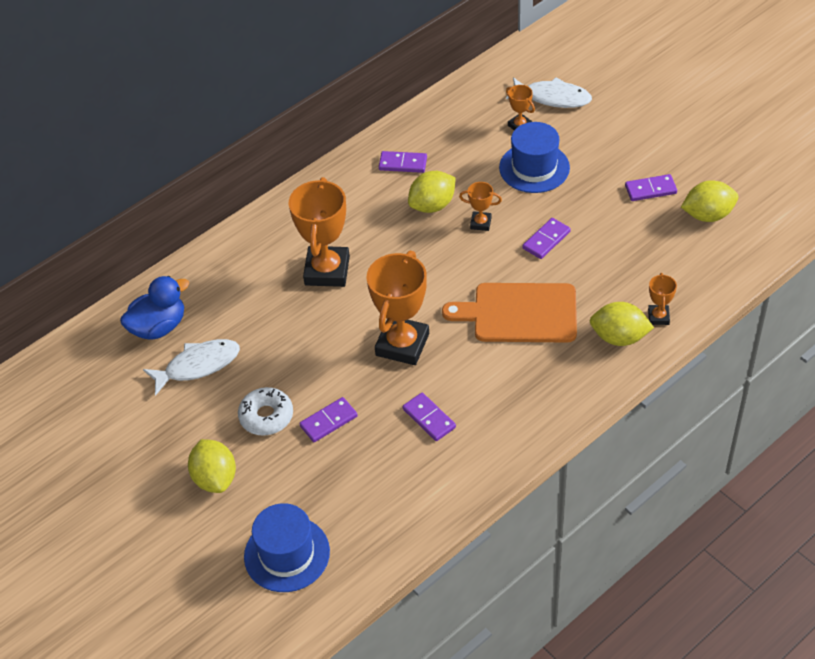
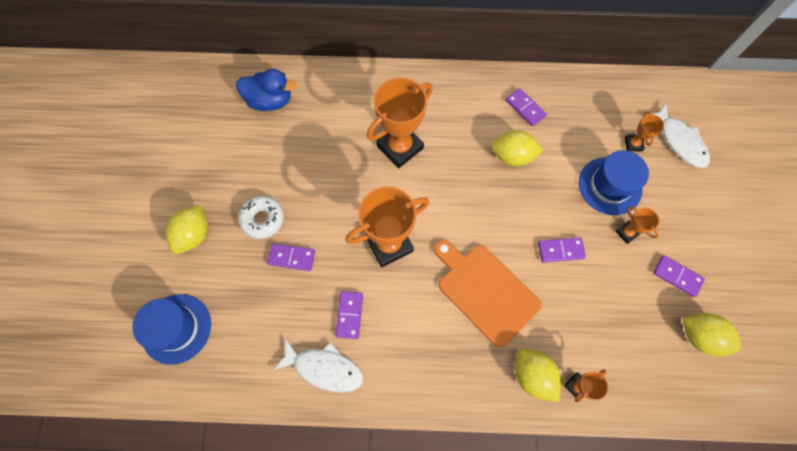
camera: 40 degrees right, 20 degrees up
white fish [143,339,240,396] -> white fish moved to [273,338,363,393]
orange trophy [459,182,502,231] -> orange trophy moved to [615,206,659,244]

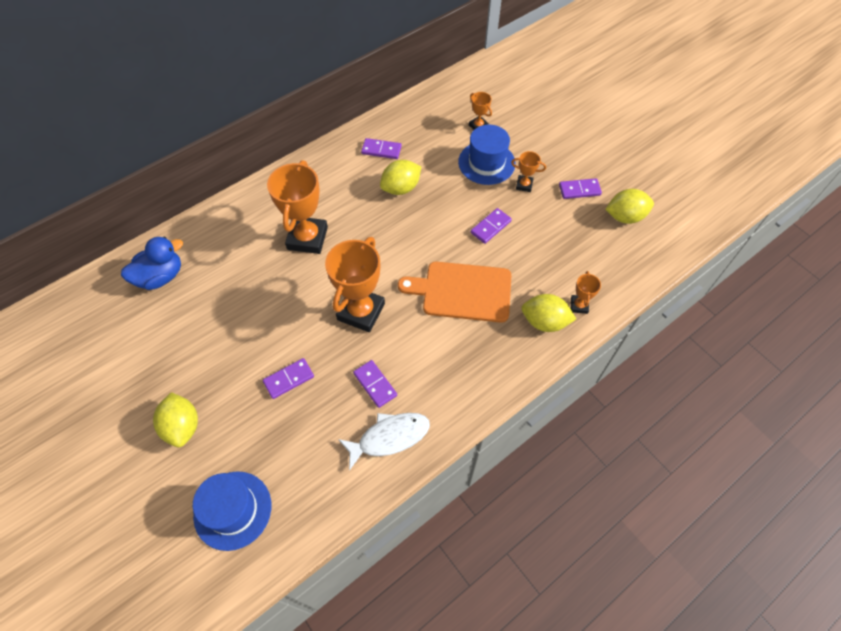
camera: 40 degrees left, 10 degrees down
white donut [238,196,284,239] -> none
white fish [647,103,710,168] -> none

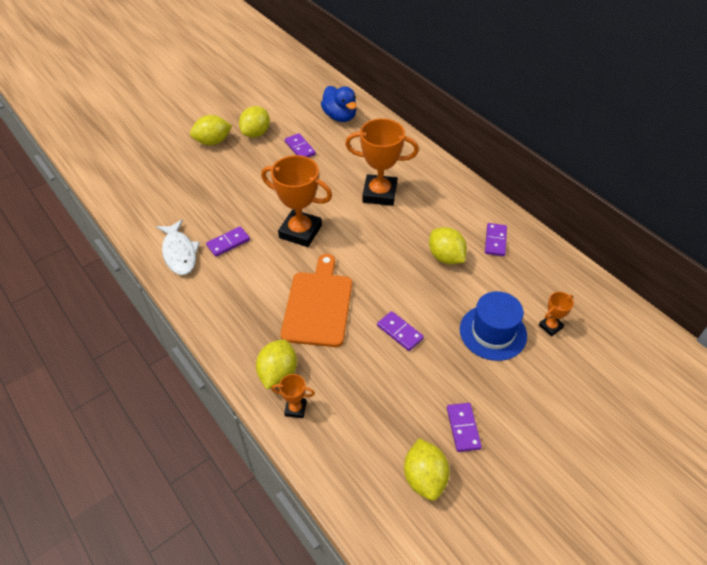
camera: 90 degrees right, 10 degrees down
blue hat [193,471,271,551] -> none
purple domino [263,358,314,399] -> purple domino moved to [285,133,316,158]
orange trophy [511,151,546,192] -> none
none -> yellow lemon [239,106,270,138]

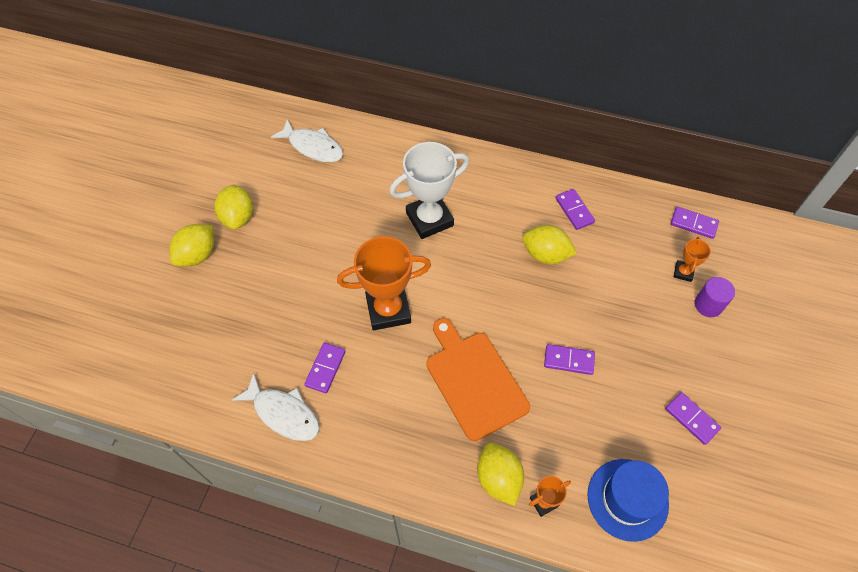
camera: 35 degrees left, 10 degrees up
purple domino [285,133,316,158] -> purple domino moved to [671,207,719,239]
blue duck [321,86,357,122] -> white fish [271,119,343,163]
orange trophy [345,118,419,206] -> white trophy [390,142,469,239]
yellow lemon [404,438,450,501] -> none
blue hat [460,291,527,361] -> blue hat moved to [587,459,669,542]
none -> purple cylinder [694,277,735,317]

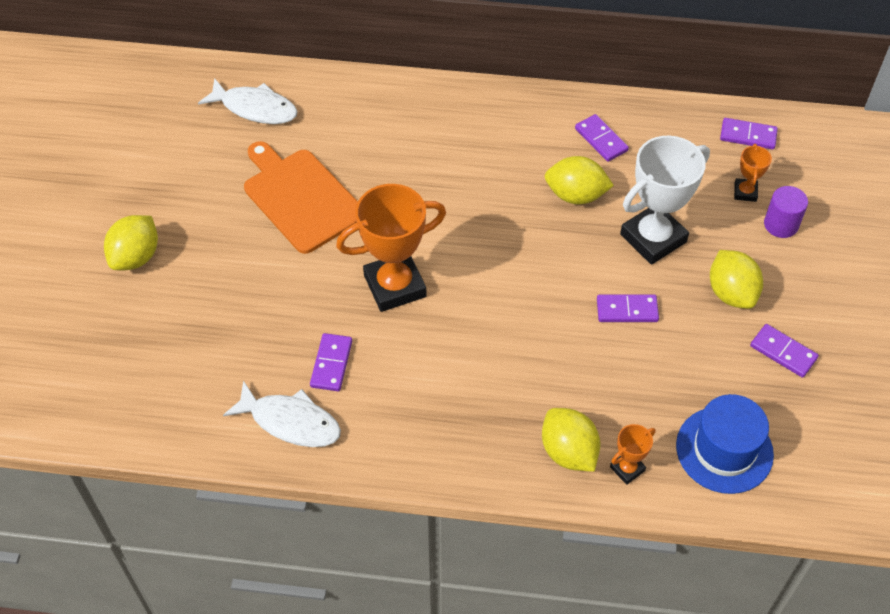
camera: 10 degrees left, 5 degrees down
yellow lemon [214,184,253,230] -> yellow lemon moved to [710,250,763,309]
white trophy [390,142,469,239] -> white trophy moved to [620,136,710,265]
orange cutting board [426,318,530,441] -> orange cutting board moved to [244,141,358,254]

